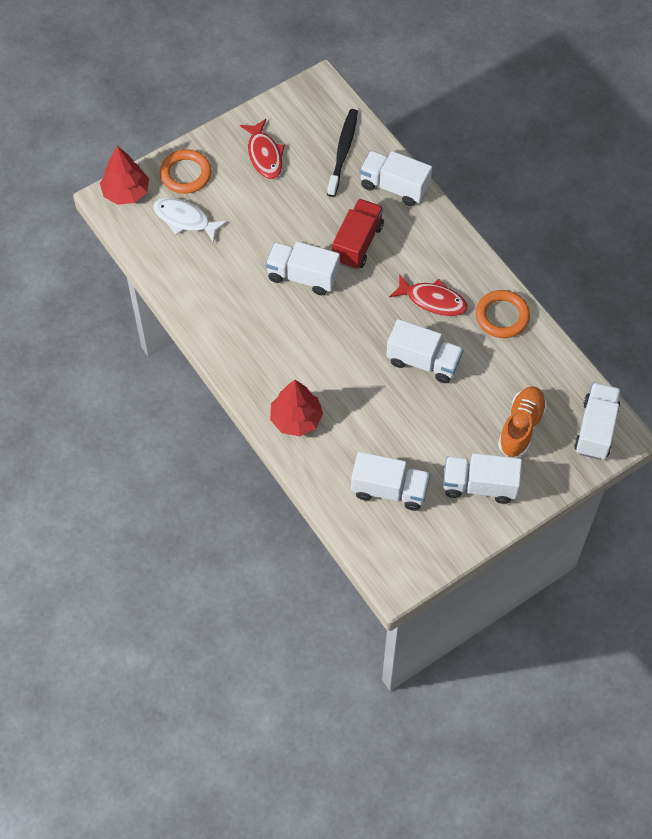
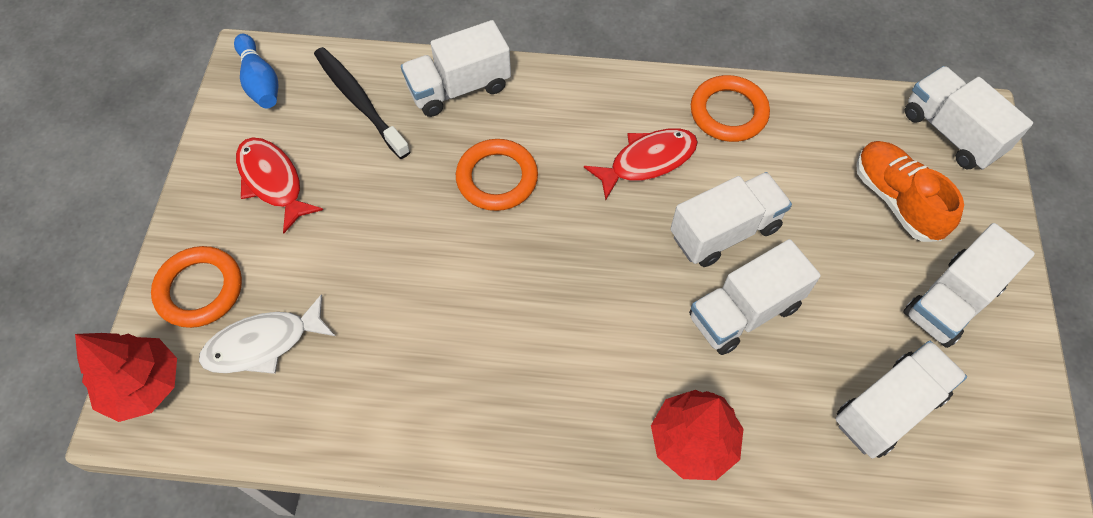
camera: 50 degrees left, 0 degrees up
red fish [240,119,285,179] -> red fish turned 150 degrees counterclockwise [236,137,323,233]
white truck [266,242,340,295] -> white truck moved to [689,239,821,355]
red truck [332,199,384,269] -> orange ring [456,139,538,211]
none -> blue bowling pin [234,34,279,109]

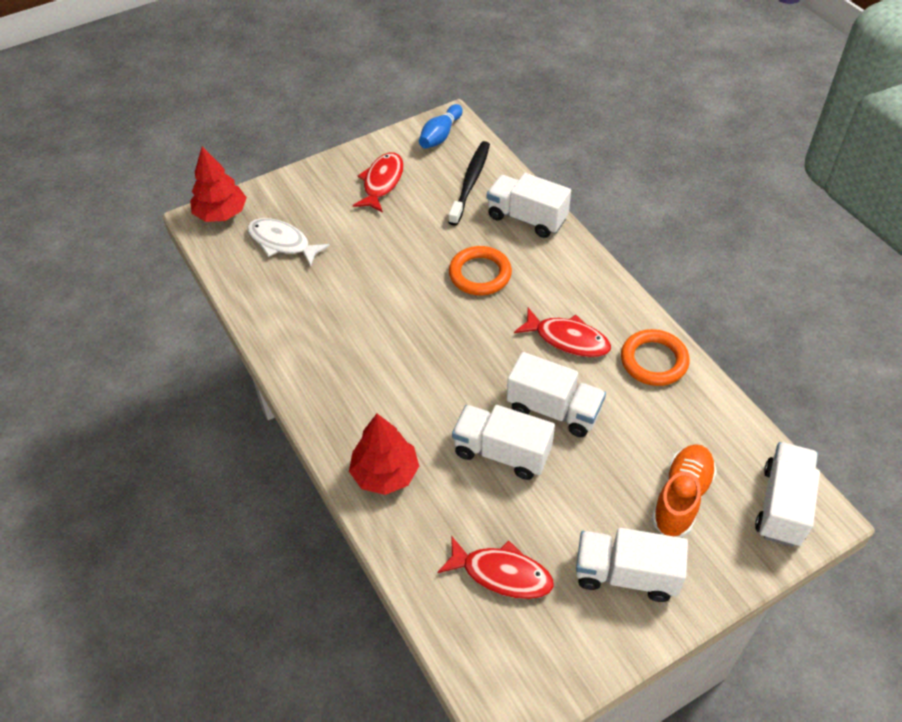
camera: 55 degrees right, 10 degrees down
orange ring [151,246,242,328] -> none
white truck [836,341,967,458] -> red fish [438,536,554,599]

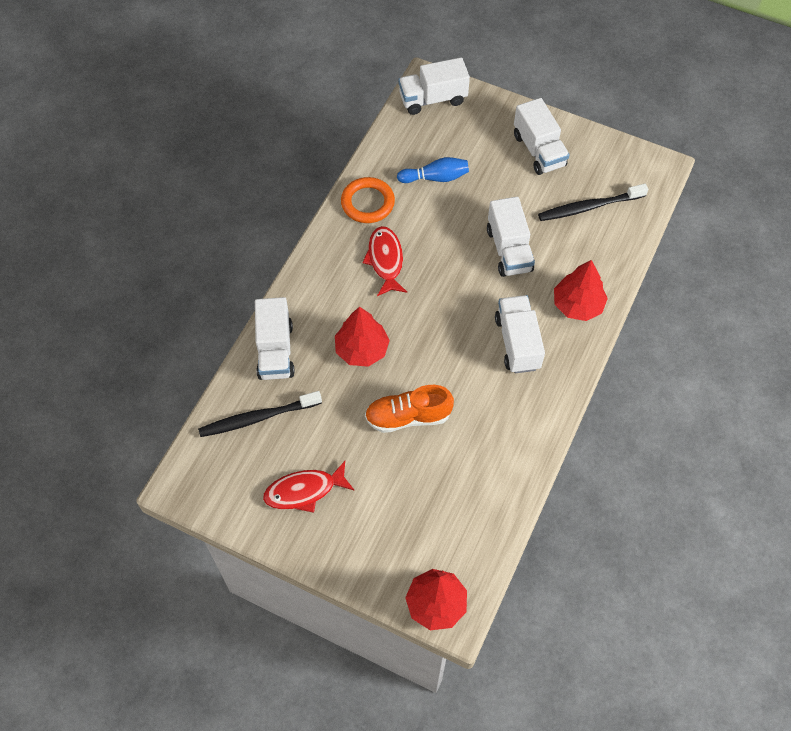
camera: 125 degrees left, 10 degrees up
white fish [247,218,330,267] -> none
blue bowling pin [419,104,463,149] -> blue bowling pin moved to [397,157,469,183]
red fish [438,536,554,599] -> black toothbrush [538,184,648,221]
orange ring [449,246,512,295] -> red tree [335,307,390,367]
white truck [507,352,606,437] -> white truck moved to [495,295,545,373]
orange shoe [651,444,717,537] -> orange shoe moved to [365,385,454,433]

